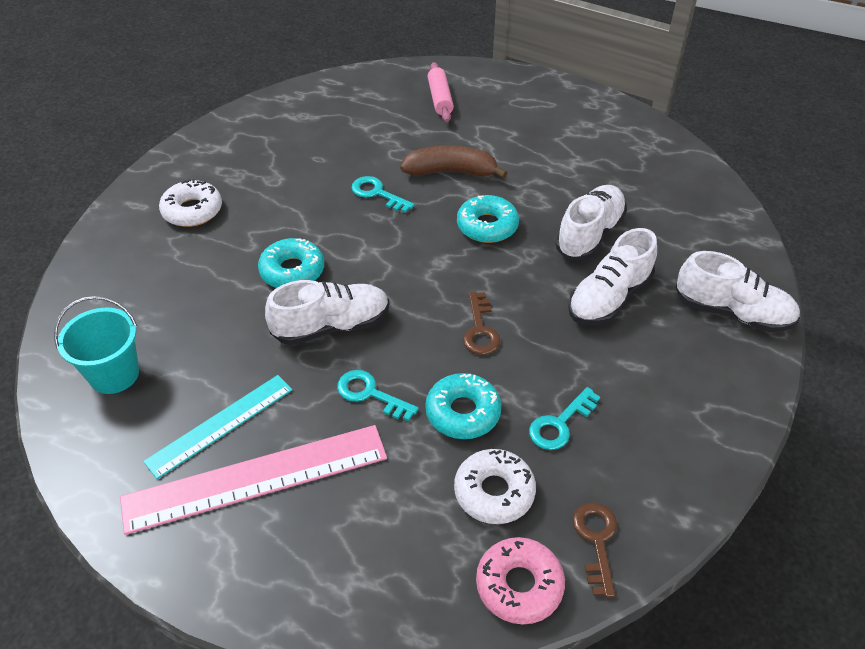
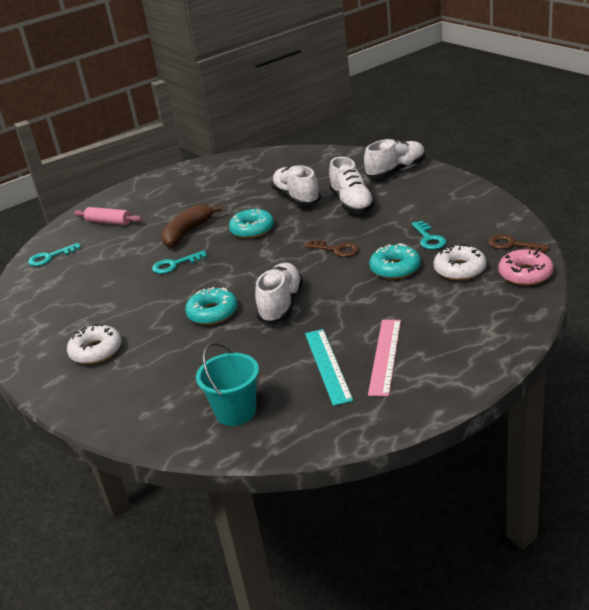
camera: 55 degrees left, 15 degrees down
pink ruler [120,425,387,535] -> pink ruler [368,320,401,397], size x0.64
turquoise key [337,370,419,421] -> turquoise key moved to [28,243,81,266]

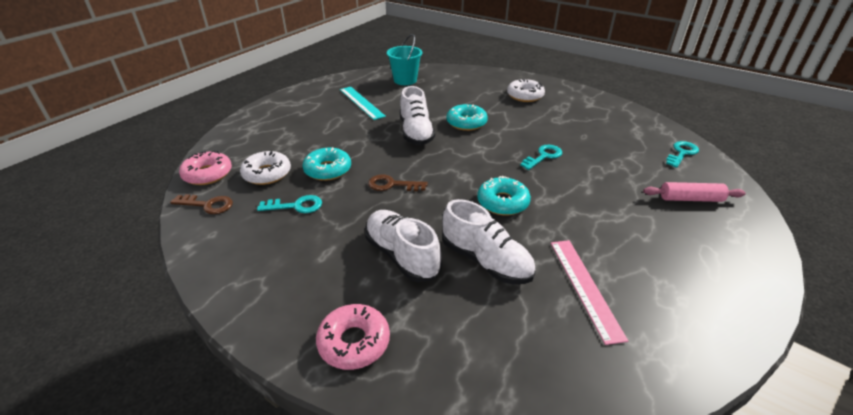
camera: 155 degrees right, 5 degrees up
brown banana [161,204,222,247] -> none
white shoe [364,139,425,178] -> pink donut [316,304,390,370]
pink ruler [368,320,401,397] -> pink ruler moved to [551,240,628,345]
turquoise key [412,221,446,249] -> turquoise key turned 120 degrees clockwise [257,195,322,213]

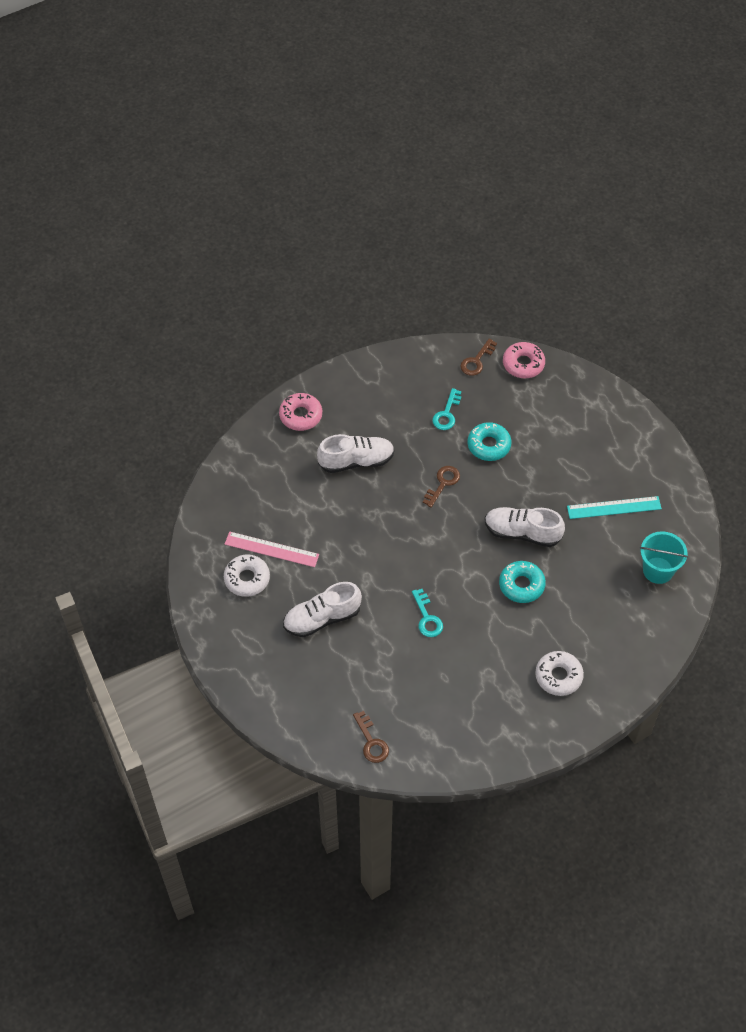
camera: 115 degrees right, 20 degrees up
white donut [240,151,291,185] -> white donut moved to [224,555,270,597]
white shoe [442,199,536,284] -> white shoe moved to [283,582,362,637]
turquoise donut [477,176,531,215] -> none
pink rolling pin [643,182,746,202] -> none
turquoise key [666,141,699,168] -> brown key [353,711,389,763]

